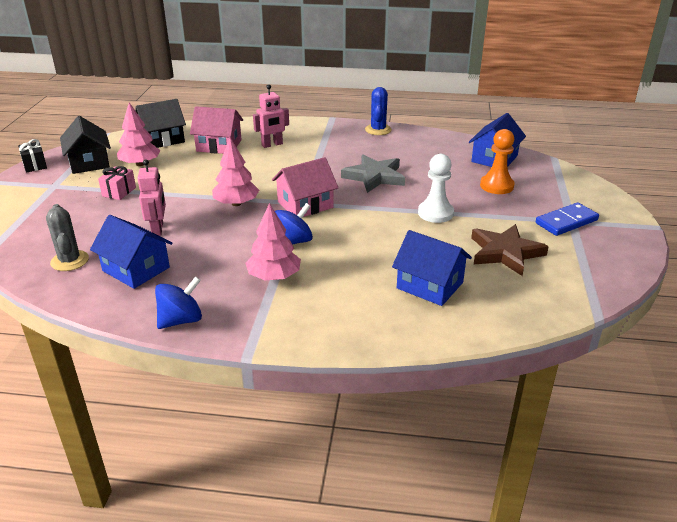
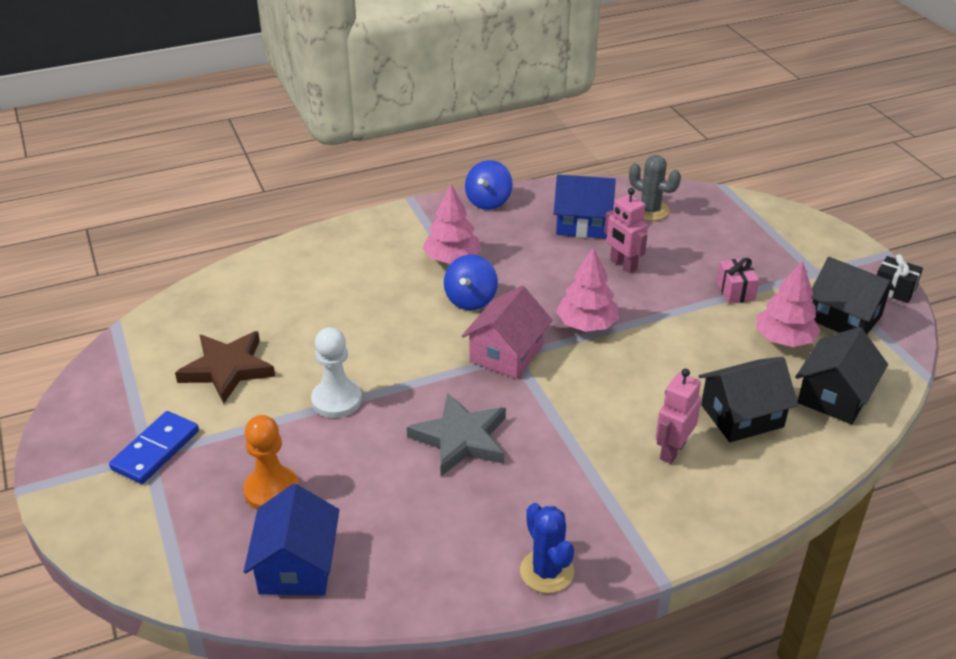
camera: 150 degrees right, 5 degrees up
pink house [190,106,243,154] -> black house [699,357,798,442]
blue house [392,230,472,306] -> none

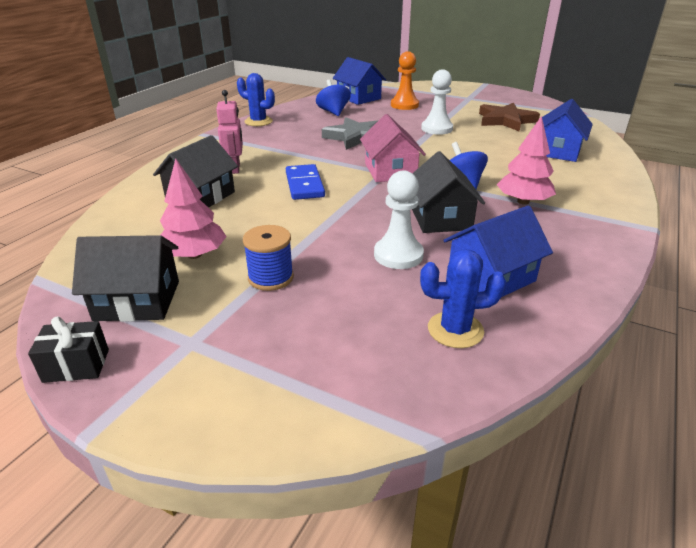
camera: 140 degrees right, 5 degrees down
blue domino [109,411,199,484] -> blue domino moved to [286,164,325,200]
blue spinning top [465,160,513,210] -> blue spinning top moved to [316,79,351,116]
pink tree [556,247,619,332] -> none
pink robot [604,188,648,273] -> white pawn [374,170,424,269]
grey cactus [629,155,681,221] -> blue cactus [420,249,506,348]
pink gift [717,258,759,304] -> blue spool [243,225,294,291]
black house [795,327,888,424] -> black house moved to [412,151,485,233]
none -> blue house [542,99,593,162]

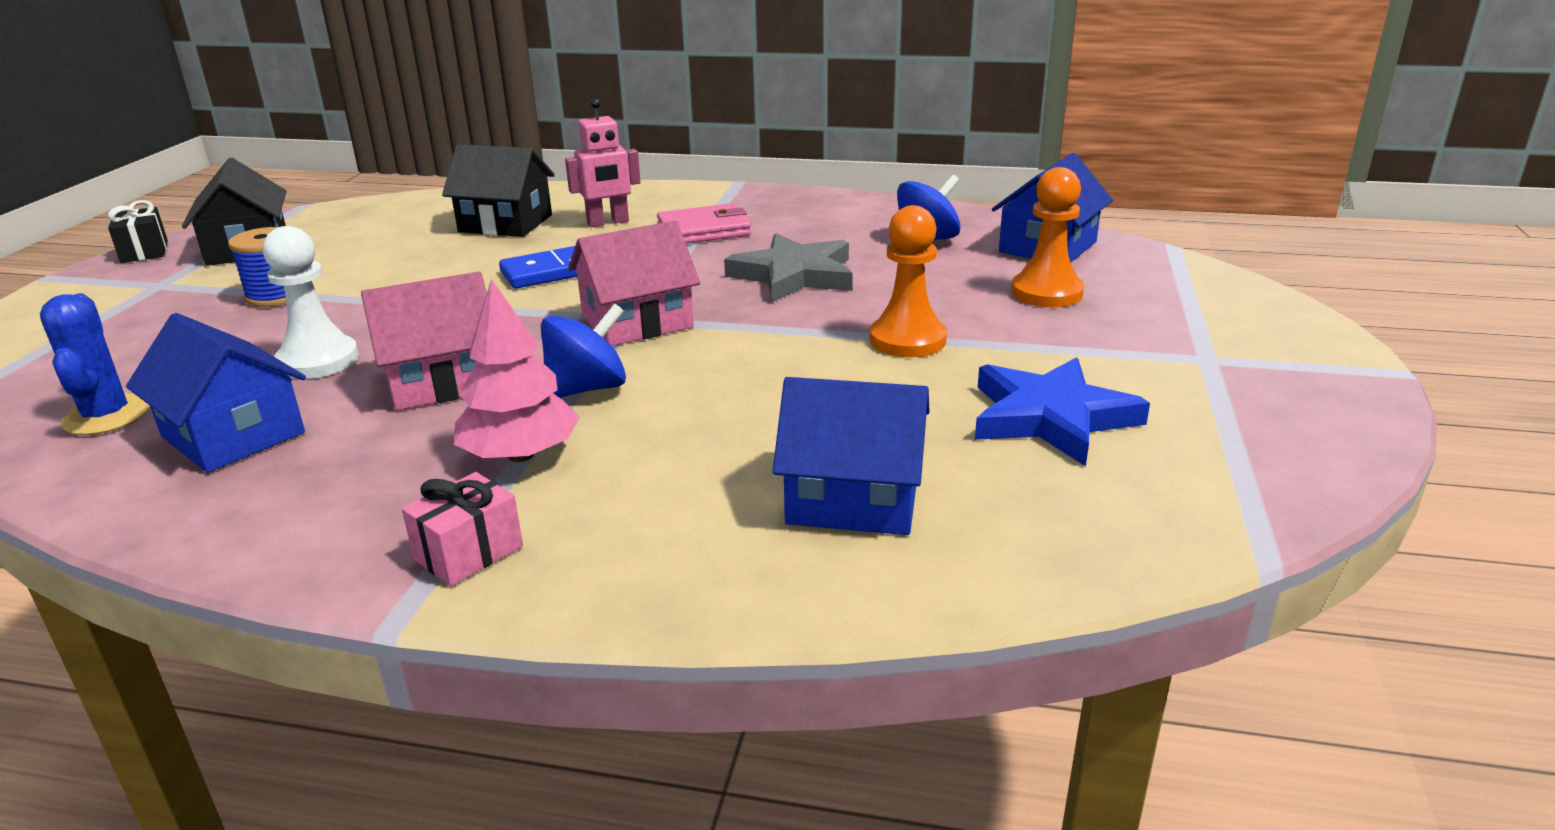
camera: 75 degrees right, 5 degrees down
pink tree [160,158,227,259] -> none
blue cactus [237,73,275,126] -> none
black house [412,151,485,233] -> pink house [361,272,487,410]
white pawn [421,69,453,135] -> orange pawn [870,205,947,357]
brown star [479,103,540,131] -> blue star [975,357,1150,466]
none -> pink gift [402,472,523,586]
none -> pink wallet [657,203,751,244]

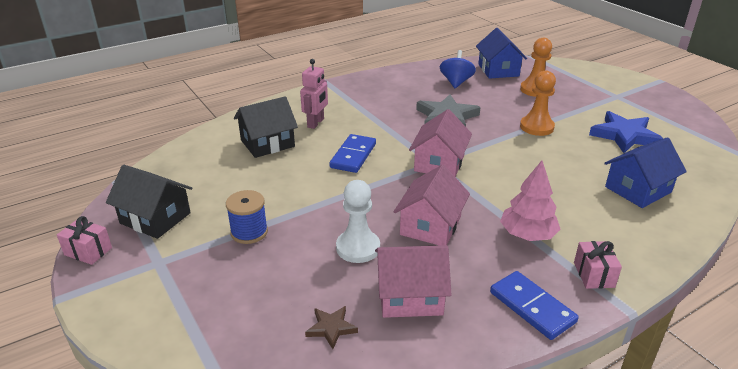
camera: 45 degrees left, 5 degrees up
blue cactus [40,293,149,435] -> brown star [305,306,358,349]
black gift [108,200,168,263] -> pink gift [57,216,112,265]
blue house [126,313,306,473] -> pink house [375,245,452,318]
blue spinning top [541,303,626,398] -> none
pink wallet [657,203,751,244] -> none
none -> blue domino [490,271,579,340]

